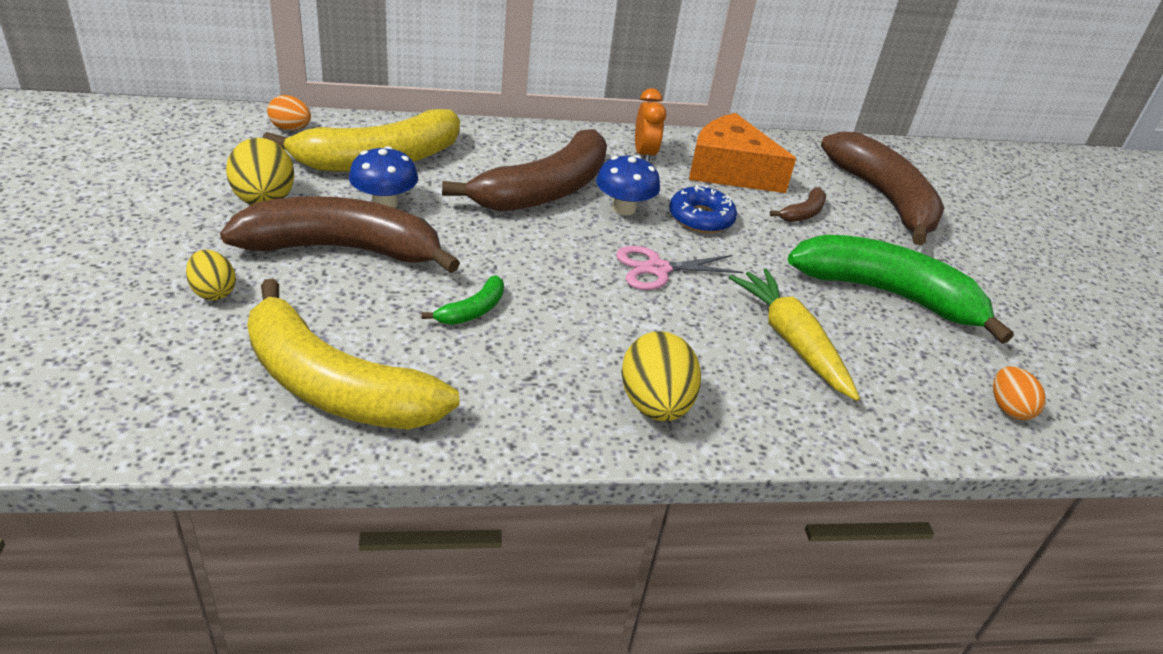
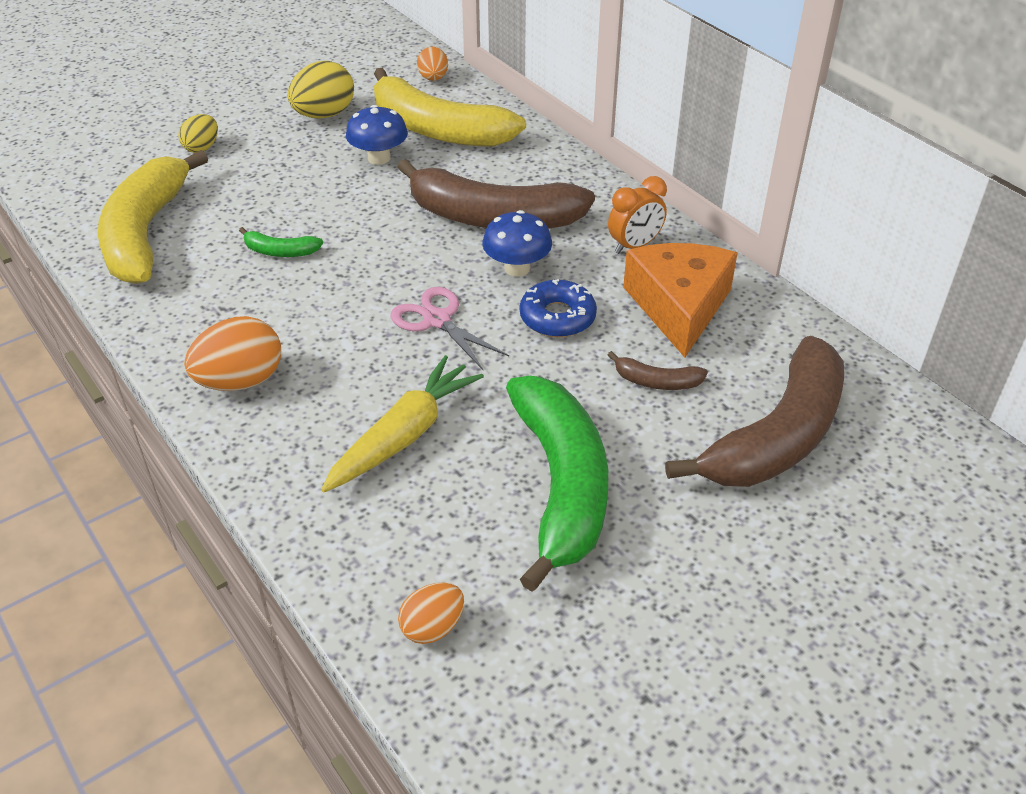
camera: 65 degrees right, 5 degrees up
brown banana [220,196,460,273] -> none
yellow egg [621,331,701,421] -> orange egg [184,316,281,391]

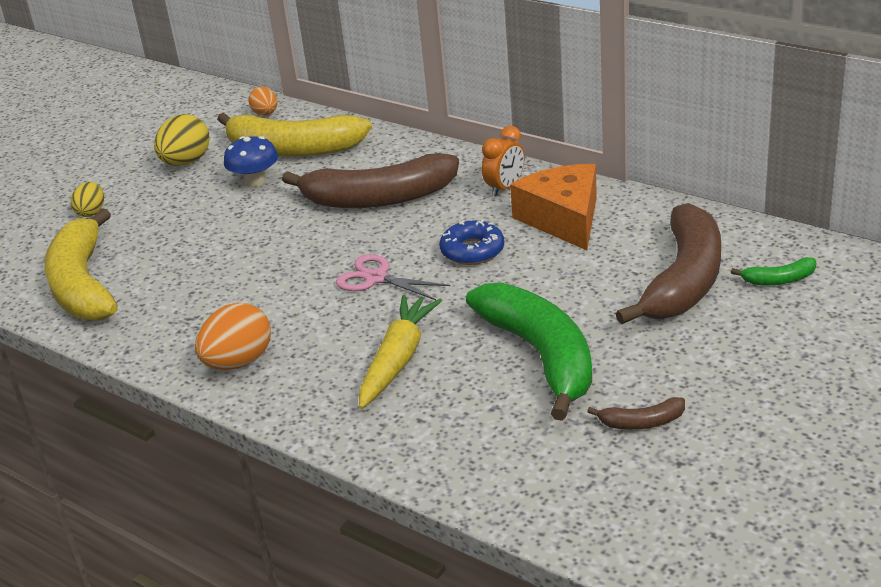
camera: 15 degrees left, 10 degrees down
green banana [239,227,323,257] -> green banana moved to [731,257,817,286]
orange egg [398,582,464,644] -> none
blue mushroom [482,210,552,277] -> none
brown banana [608,351,708,390] -> brown banana moved to [587,397,685,430]

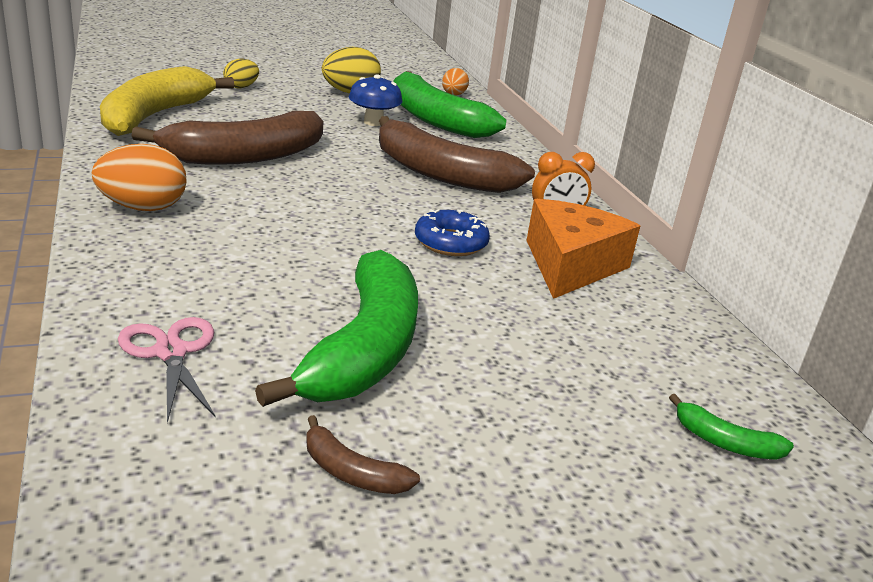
camera: 30 degrees right, 5 degrees down
yellow banana [217,112,372,157] -> green banana [393,71,506,138]
pink scissors [336,254,450,300] -> pink scissors moved to [118,317,216,423]
yellow carrot [359,295,442,409] -> none
brown banana [616,203,721,324] -> brown banana moved to [131,111,324,165]

